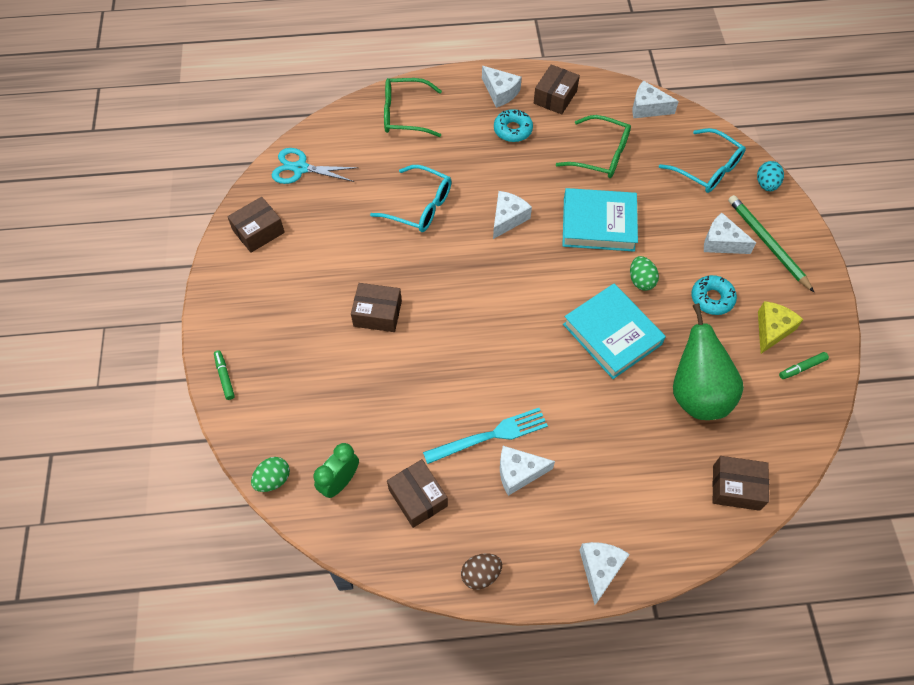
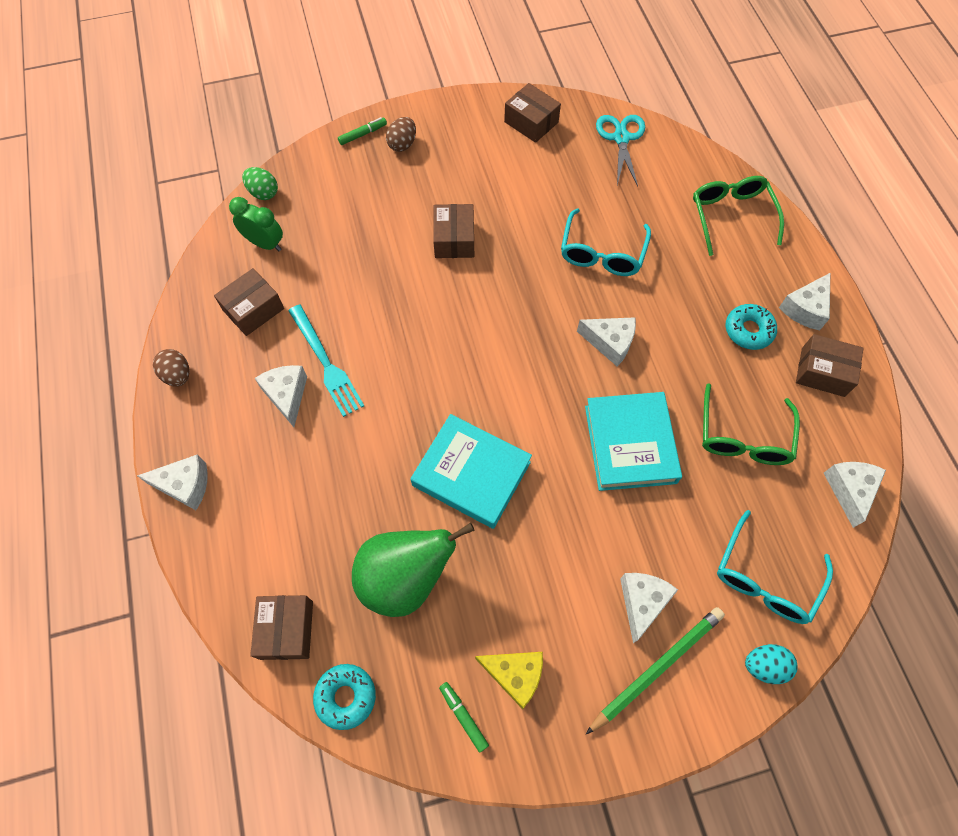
camera: 80 degrees right, 5 degrees up
turquoise book [563,284,666,379] -> turquoise book turned 75 degrees clockwise [410,414,532,529]
green egg [630,256,659,291] -> none
turquoise donut [691,275,737,315] -> turquoise donut moved to [313,664,376,730]
none -> brown egg [386,117,416,152]

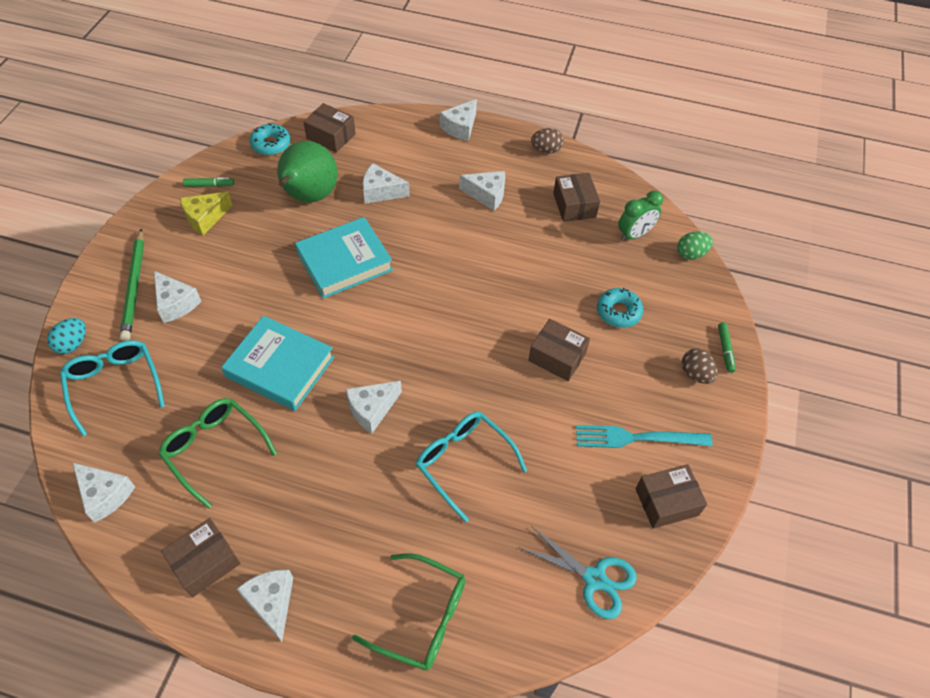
camera: 120 degrees right, 10 degrees down
turquoise fork [288,304,364,417] -> turquoise fork moved to [576,425,713,448]
turquoise donut [726,304,777,350] -> turquoise donut moved to [597,288,643,328]
none -> white cheese [363,163,410,204]

